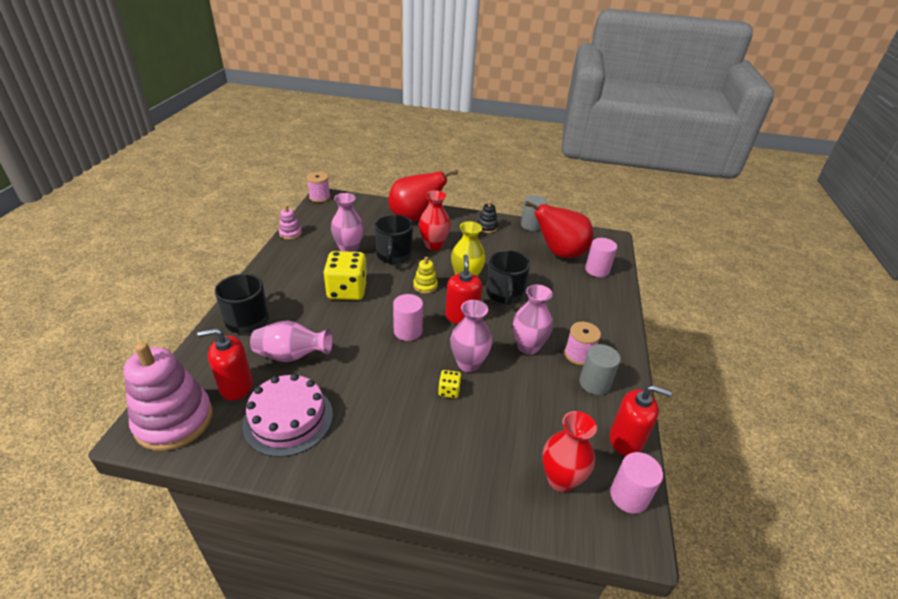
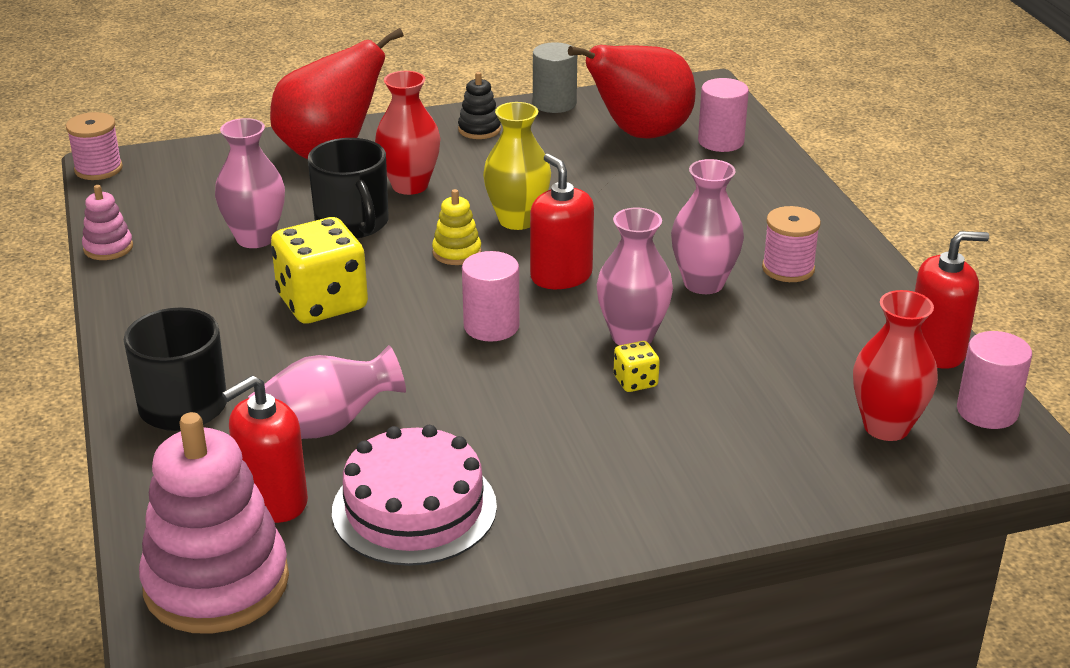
camera: 25 degrees left, 5 degrees down
black mug [486,250,530,305] -> none
grey cylinder [579,344,621,395] -> none

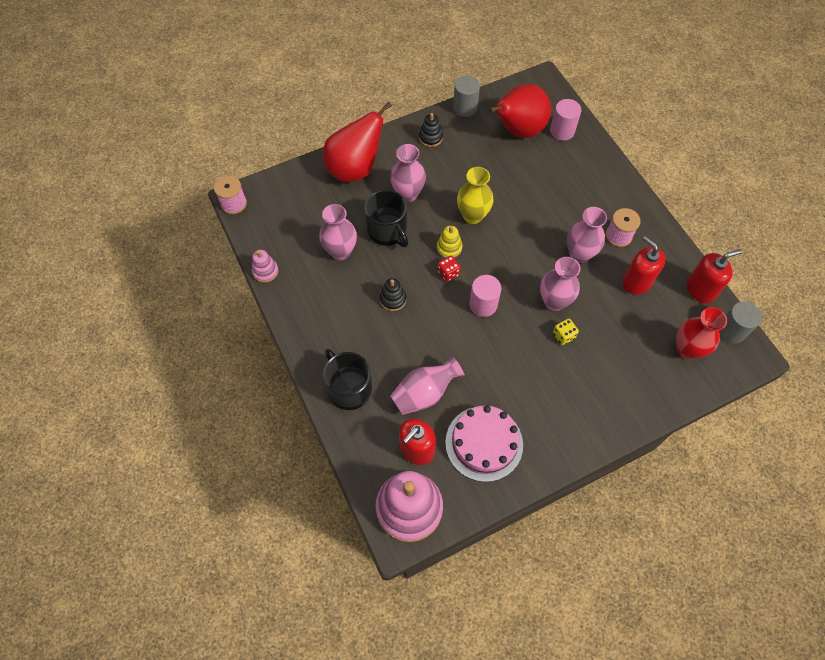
camera: 10 degrees left, 30 degrees up
yellow dice [271,217,368,323] -> black stacking toy [380,278,406,311]
red vase [375,71,441,195] -> pink vase [390,144,426,202]
red soap dispenser [530,154,594,289] -> red soap dispenser moved to [622,236,666,295]
pink cylinder [957,331,1032,429] -> grey cylinder [719,301,762,344]
none -> red dice [438,256,460,282]

